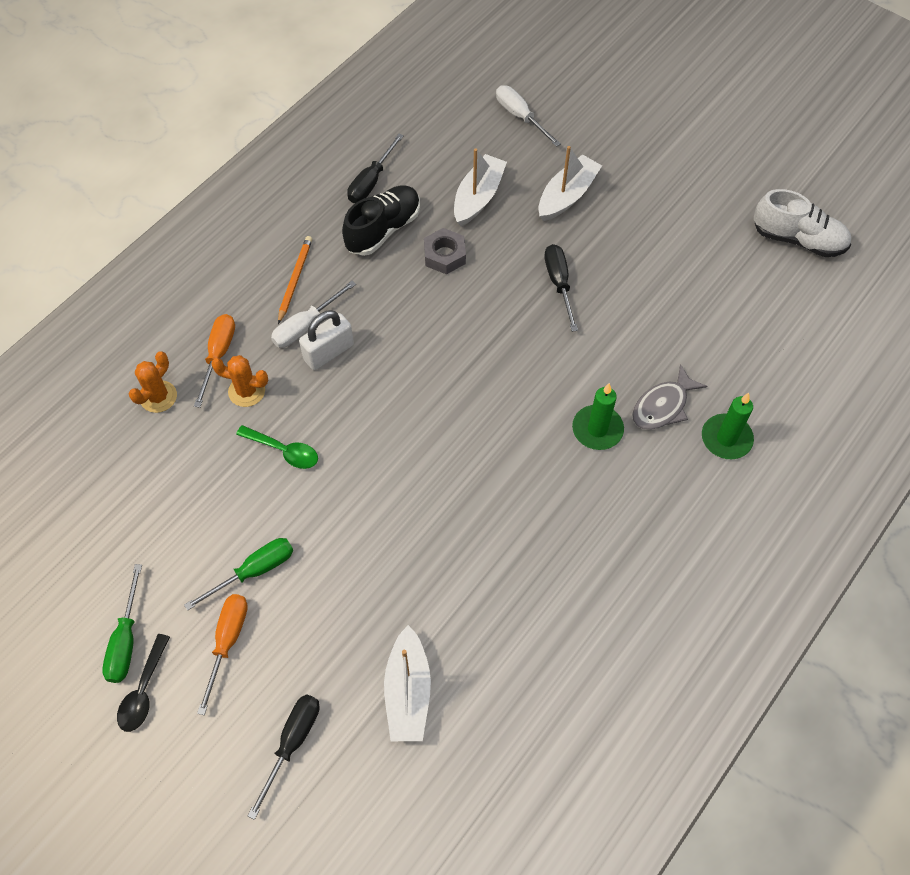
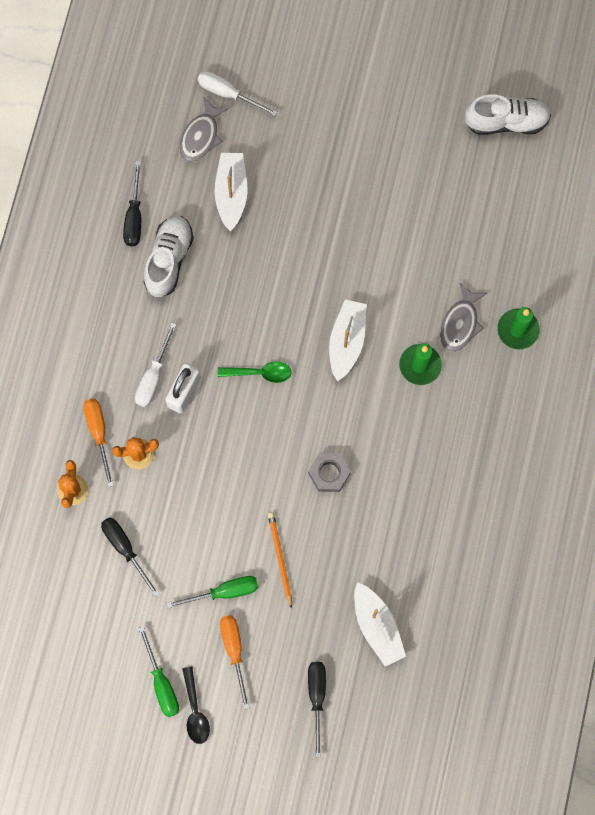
camera: 25 degrees left, 15 degrees up
green screwdriver [184,538,293,611] -> green screwdriver turned 45 degrees clockwise [166,576,258,608]
green spoon [236,425,318,469] -> green spoon moved to [218,361,292,383]
orange pencil [278,236,312,324] -> orange pencil moved to [268,512,292,609]
black shoe [342,185,420,256] -> white shoe [143,216,194,297]
grey nut [424,228,466,274] -> grey nut moved to [308,453,351,492]
white boat [539,146,602,221] -> white boat moved to [329,299,367,381]
black screwdriver [544,244,578,332] -> black screwdriver moved to [101,517,160,597]
none -> grey fish [179,97,229,162]

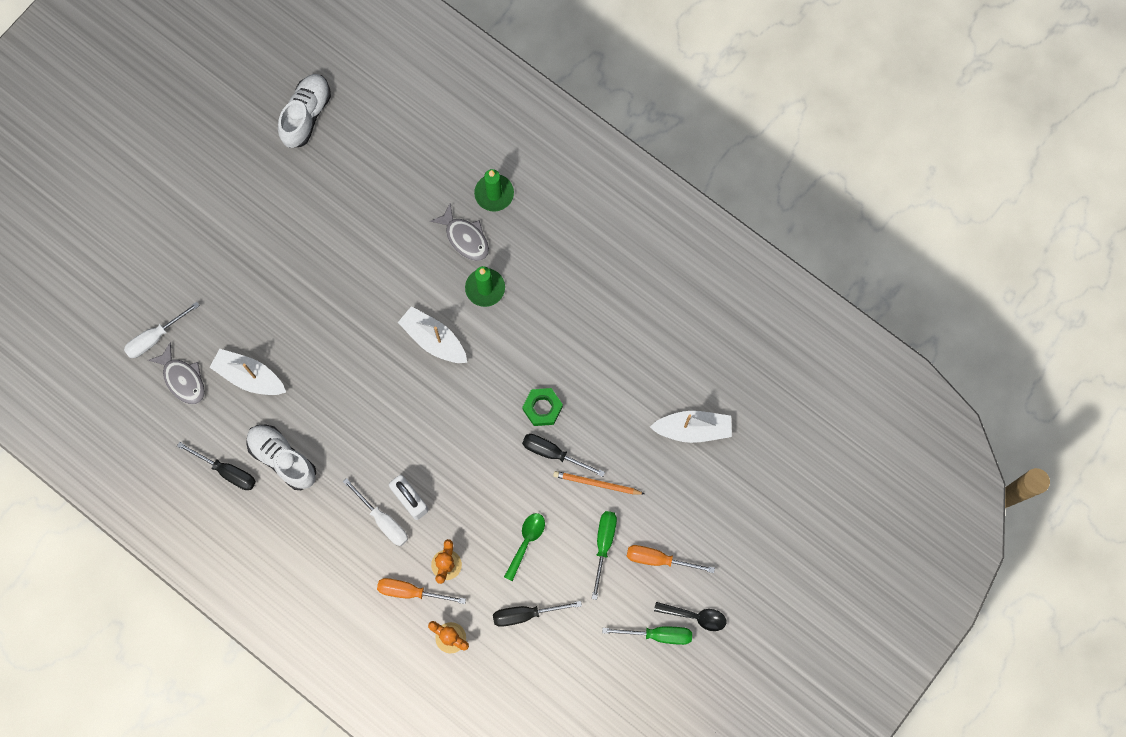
camera: 65 degrees left, 0 degrees up
green spoon [218,361,292,383] -> green spoon moved to [504,513,545,581]
grey nut [308,453,351,492] -> green nut [522,388,563,426]
black screwdriver [308,662,326,758] -> black screwdriver moved to [522,434,605,477]

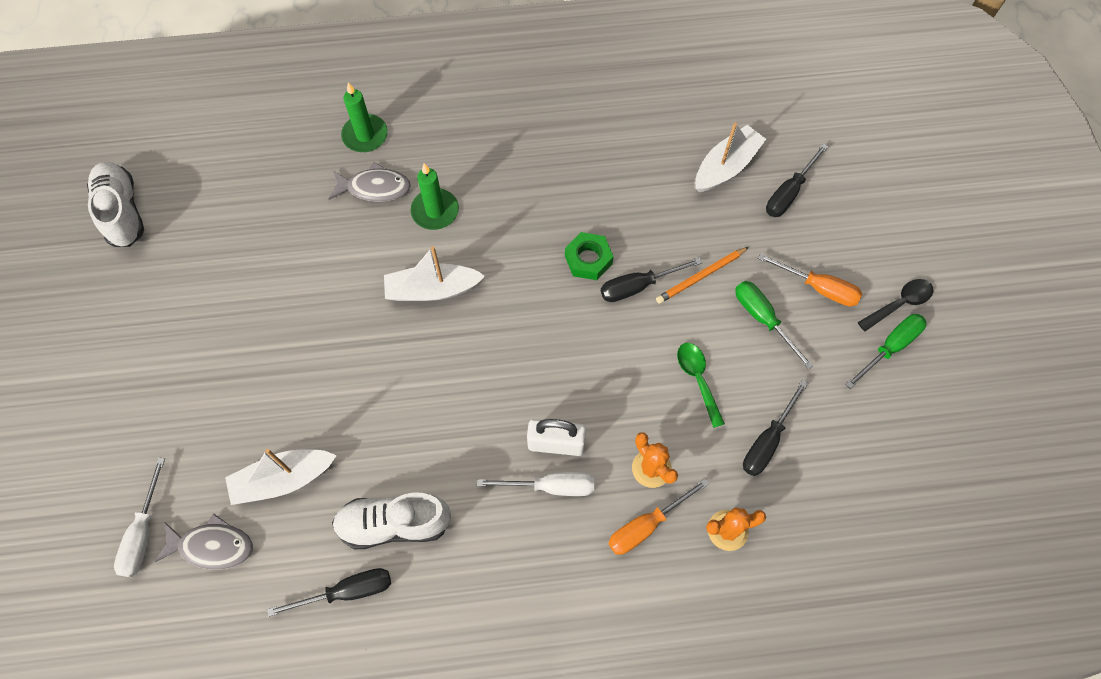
camera: 45 degrees left, 10 degrees down
orange screwdriver [626,545,715,573] -> orange screwdriver turned 120 degrees counterclockwise [758,253,862,307]
none -> black screwdriver [766,144,828,217]

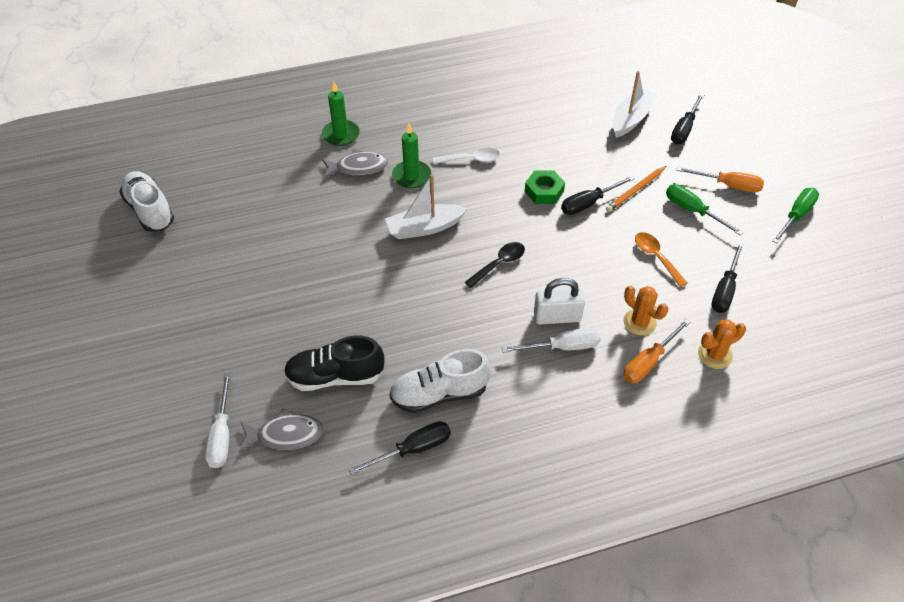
camera: 10 degrees left, 15 degrees down
white boat [225,449,337,505] -> black shoe [284,336,385,391]
green spoon [677,343,725,428] -> orange spoon [635,232,687,287]
black spoon [858,279,933,331] -> black spoon moved to [465,242,525,288]
none -> white spoon [433,148,500,164]

